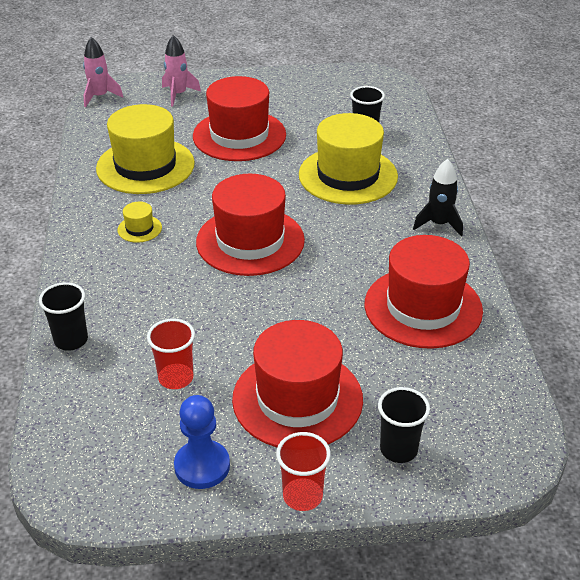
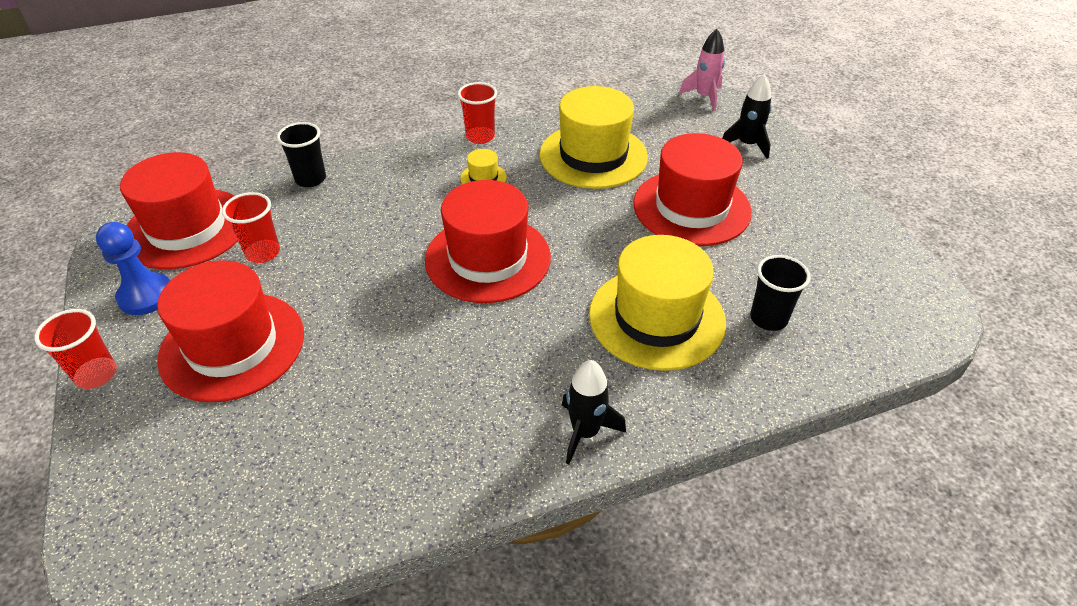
camera: 75 degrees right, 5 degrees up
pink rocket [162,35,201,107] -> black rocket [722,74,771,159]
red hat [365,235,483,349] -> red hat moved to [120,152,238,269]
black cup [378,387,430,463] -> none
none -> red cup [458,82,497,144]

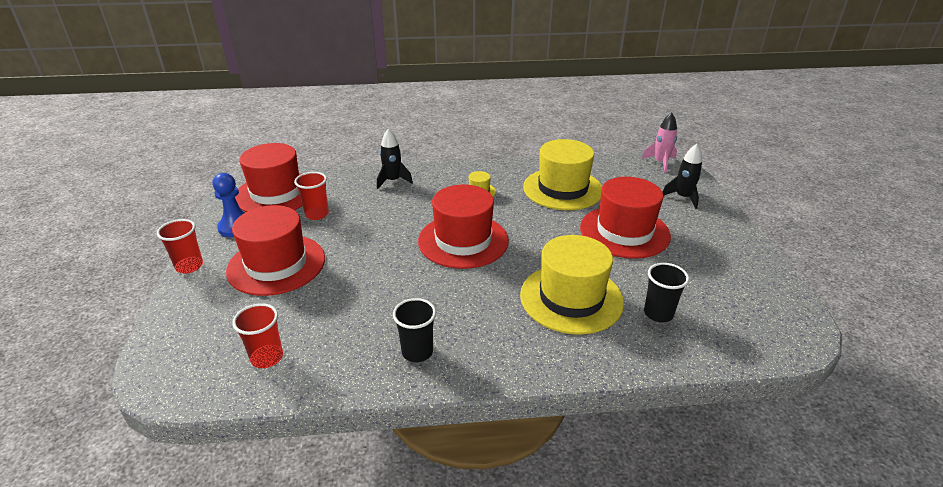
camera: 15 degrees right, 10 degrees down
black cup [277,122,326,187] -> black cup moved to [393,298,436,362]
red cup [458,82,497,144] -> red cup moved to [233,303,283,368]
black rocket [562,360,626,464] -> black rocket moved to [377,129,413,189]

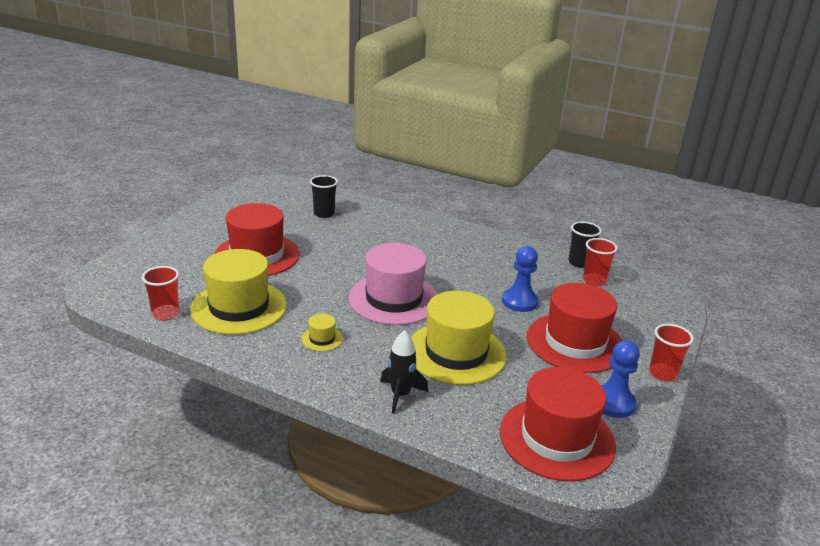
camera: 150 degrees left, 5 degrees down
red cup [294,172,329,220] -> red cup moved to [142,266,180,320]
black cup [393,298,436,362] -> black cup moved to [569,222,602,268]
red hat [418,184,509,269] -> pink hat [348,243,438,325]
yellow hat [520,235,624,335] -> yellow hat moved to [411,291,507,385]
pink rocket [642,112,677,173] -> none
black rocket [663,144,702,209] -> none
none -> blue pawn [502,246,538,312]

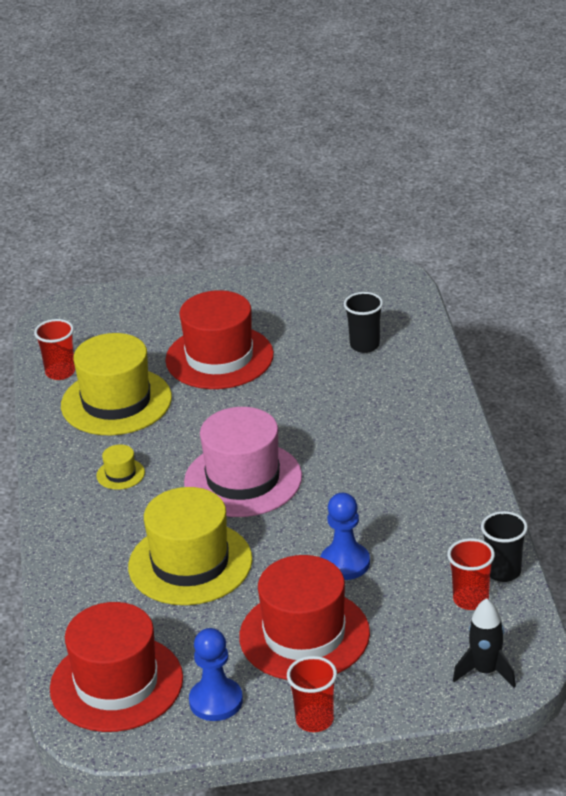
camera: 60 degrees right, 5 degrees up
black rocket [380,330,428,414] -> black rocket moved to [453,598,516,688]

